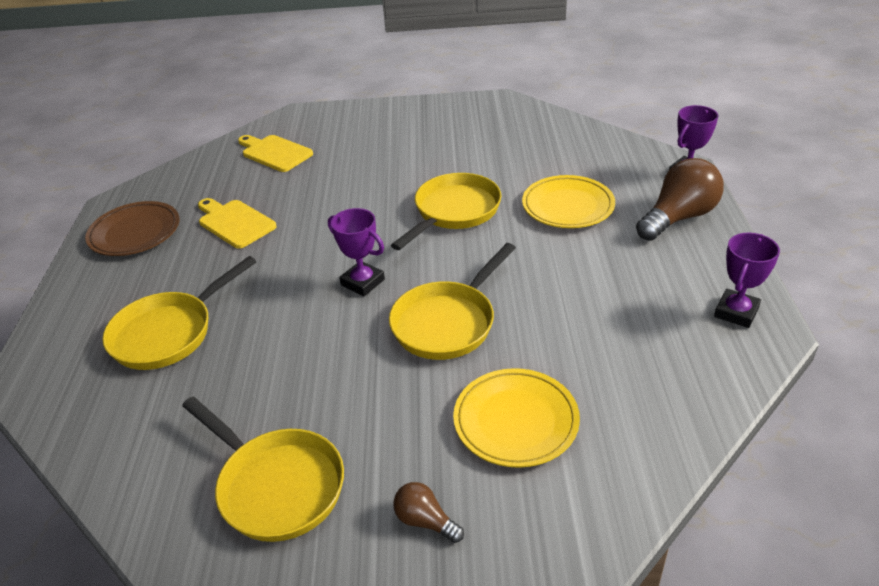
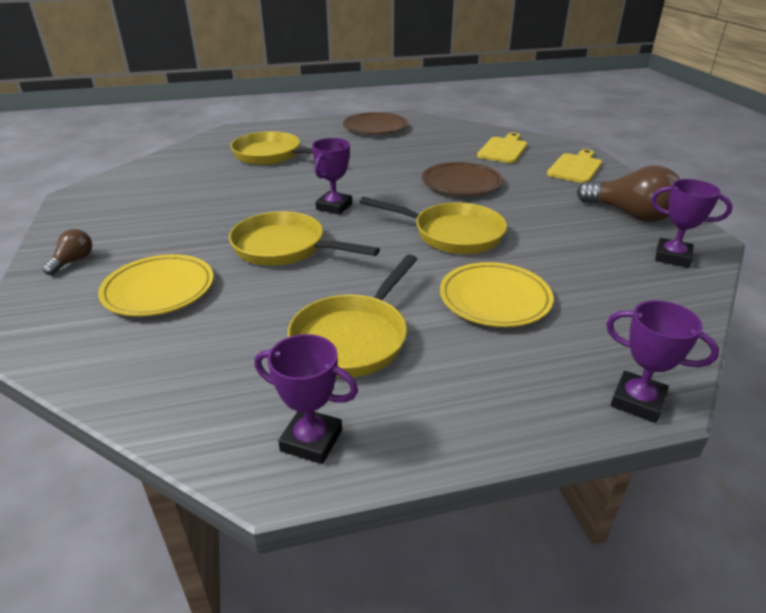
camera: 75 degrees right, 5 degrees down
yellow pan [182,397,344,542] -> yellow pan moved to [288,254,417,377]
yellow cutting board [198,198,277,248] -> yellow cutting board moved to [547,149,602,183]
brown light bulb [636,158,724,241] -> brown light bulb moved to [577,165,680,222]
none -> brown plate [422,162,503,196]
none -> purple trophy [651,179,733,268]

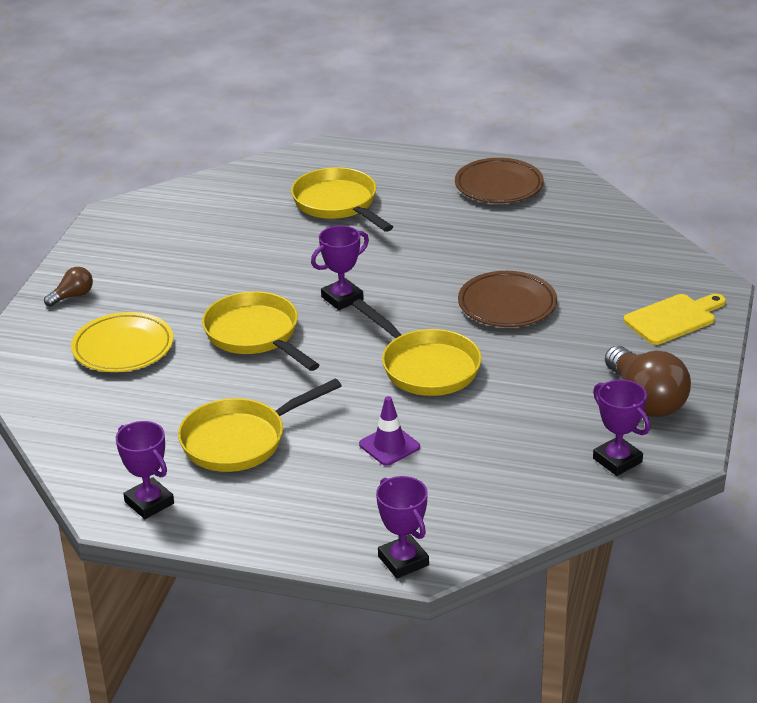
camera: 30 degrees right, 0 degrees up
yellow plate [440,262,554,327] -> purple traffic cone [359,396,420,466]
yellow cutting board [477,133,527,163] -> none

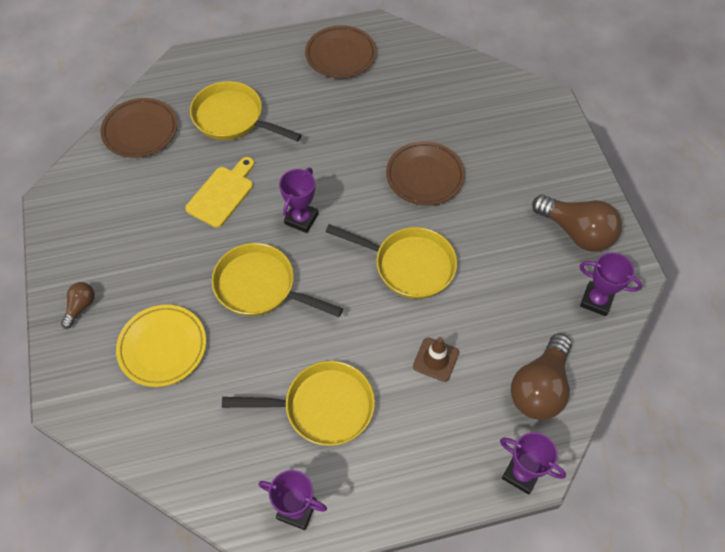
camera: 30 degrees left, 25 degrees up
yellow pan [178,378,341,472] -> yellow pan turned 120 degrees counterclockwise [222,361,375,446]
purple traffic cone [359,396,420,466] -> brown traffic cone [413,337,459,382]
yellow cutting board [624,294,726,345] -> yellow cutting board moved to [185,157,254,228]
none -> brown plate [101,98,177,158]
none -> brown light bulb [511,333,572,420]

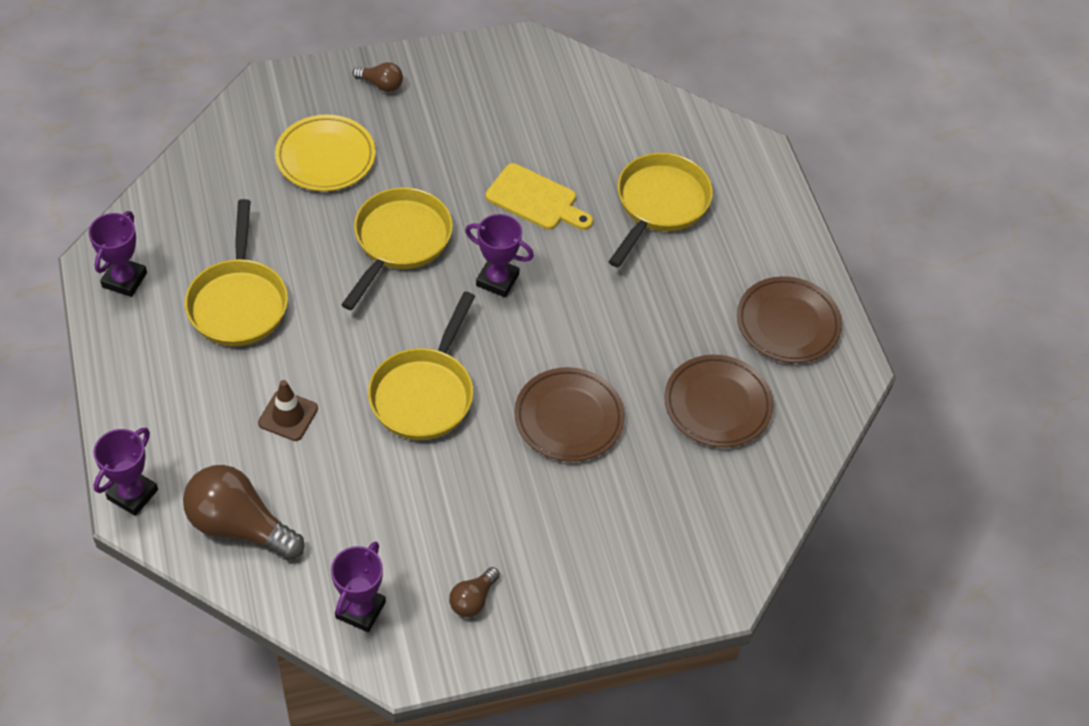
camera: 85 degrees right, 5 degrees down
brown plate [101,98,177,158] -> brown plate moved to [664,355,773,447]
brown light bulb [532,195,622,252] -> brown light bulb [449,567,500,617], size x0.50

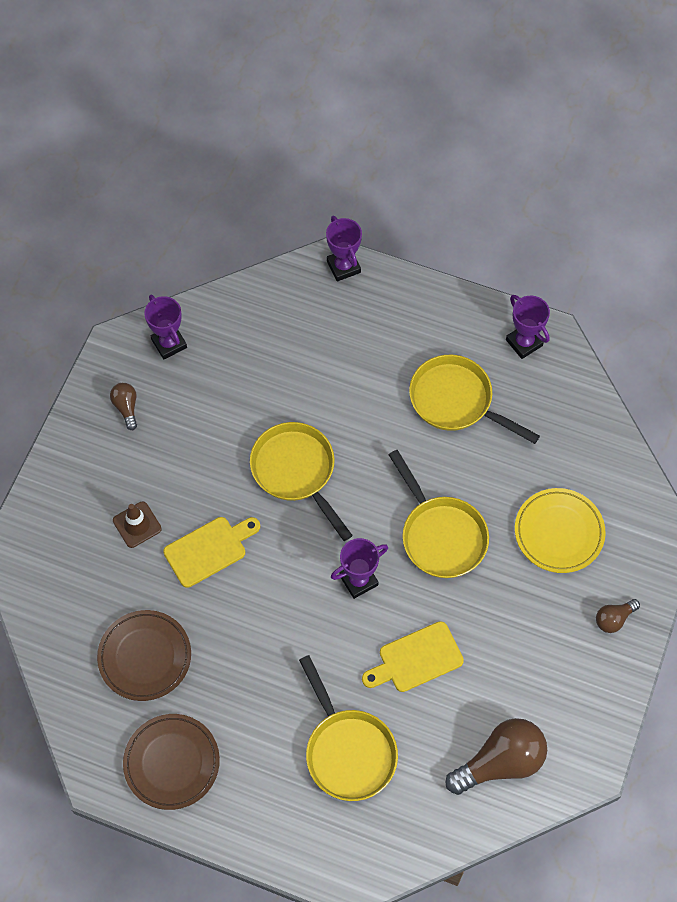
camera: 130 degrees right, 10 degrees up
brown light bulb [183,465,304,560] -> brown light bulb moved to [446,718,547,795]
brown traffic cone [258,380,318,441] -> brown traffic cone moved to [113,501,162,548]
brown plate [514,367,625,462] -> yellow cutting board [163,517,260,588]

